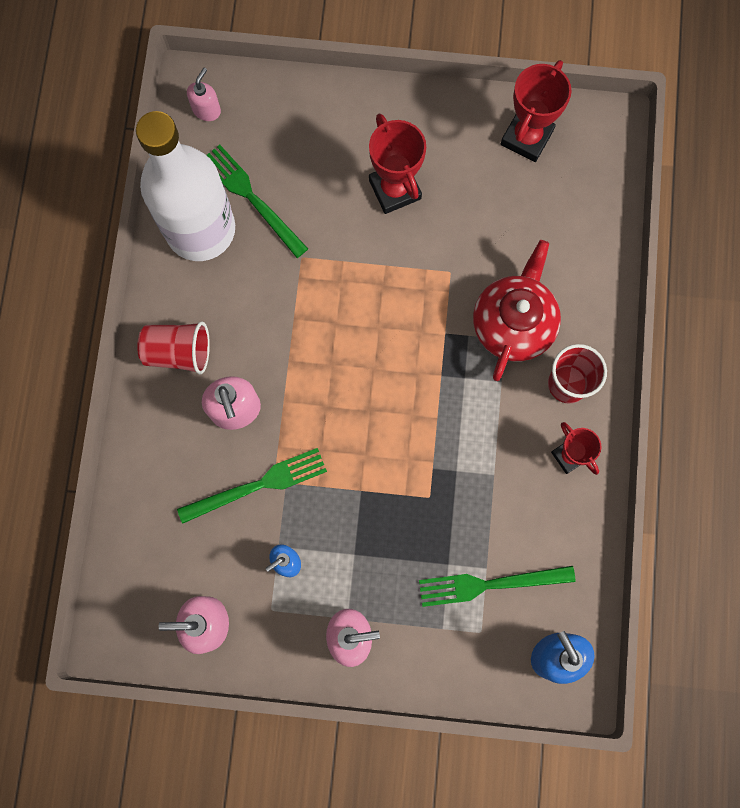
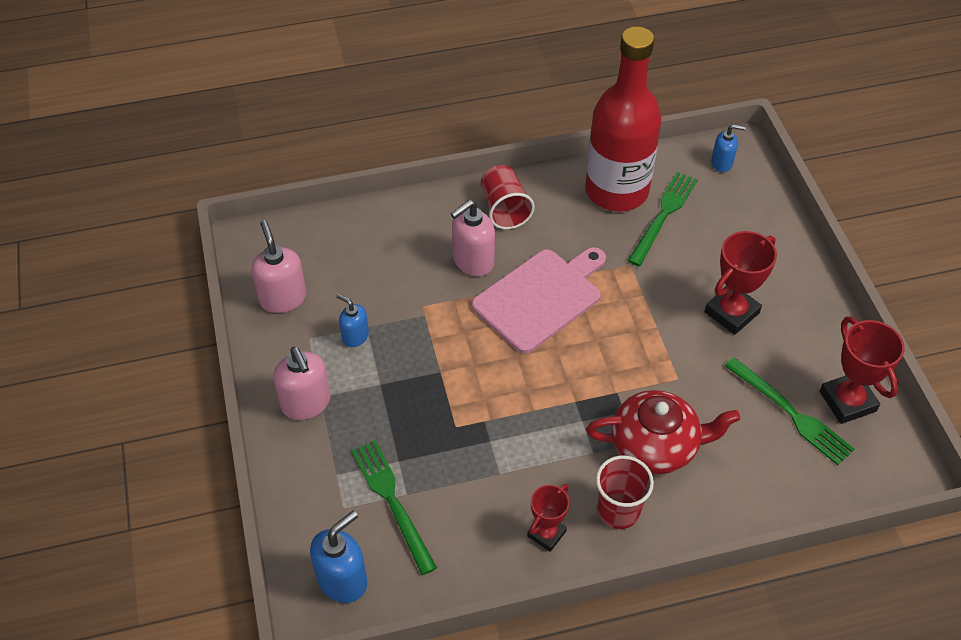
camera: 70 degrees right, 25 degrees down
white bottle [136,111,235,261] -> red bottle [585,26,661,212]
green fork [177,448,327,524] -> green fork moved to [725,358,854,465]
pink soap dispenser [187,68,221,121] -> blue soap dispenser [711,124,746,172]
red trophy [501,60,572,162] -> red trophy turned 60 degrees clockwise [819,317,904,424]
none -> pink cutting board [472,247,606,354]

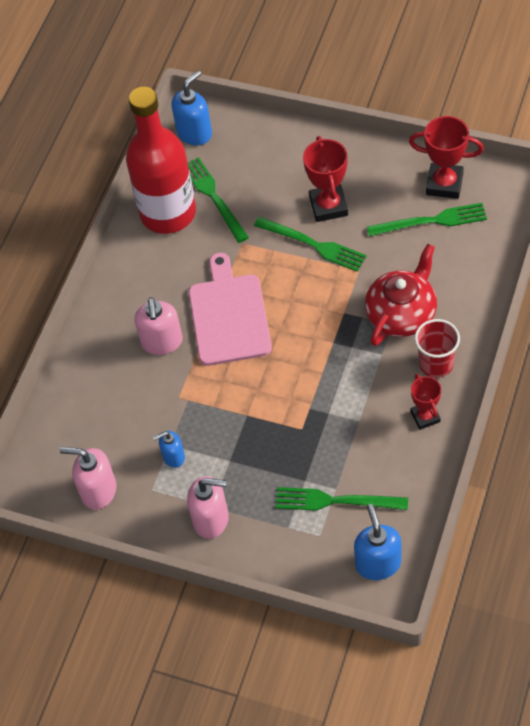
camera: 50 degrees left, 5 degrees up
red cup [481,165,535,229] -> none
blue soap dispenser [711,124,746,172] -> blue soap dispenser [172,70,212,145], size x1.62
none -> green fork [254,217,367,272]

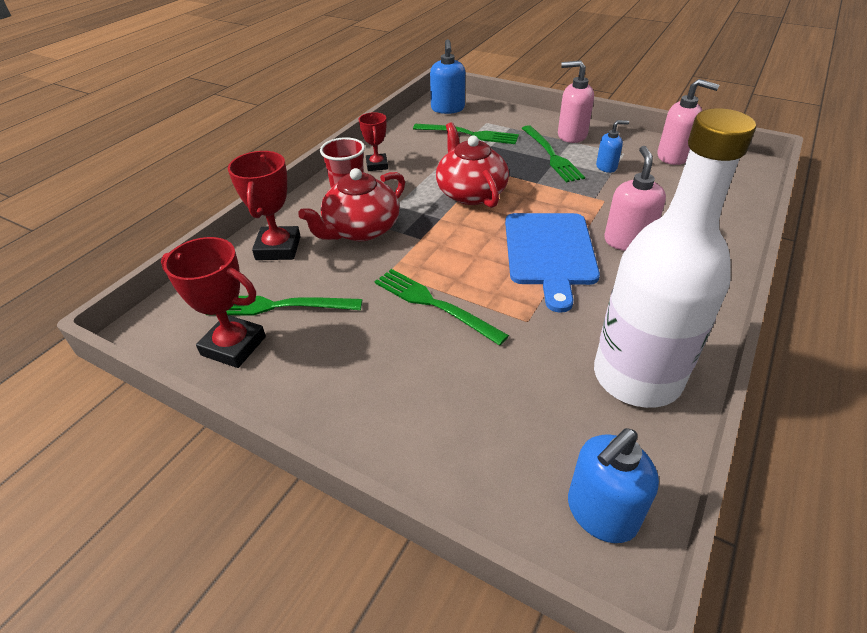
camera: 175 degrees left, 15 degrees down
red bottle [126,87,196,234] -> white bottle [594,108,756,408]
green fork [187,157,249,243] -> green fork moved to [522,125,585,182]
pink cutting board [189,253,272,366] -> blue cutting board [505,213,600,313]
red trophy [303,136,348,222] -> red trophy moved to [228,151,301,260]
none -> red teapot [436,122,509,208]

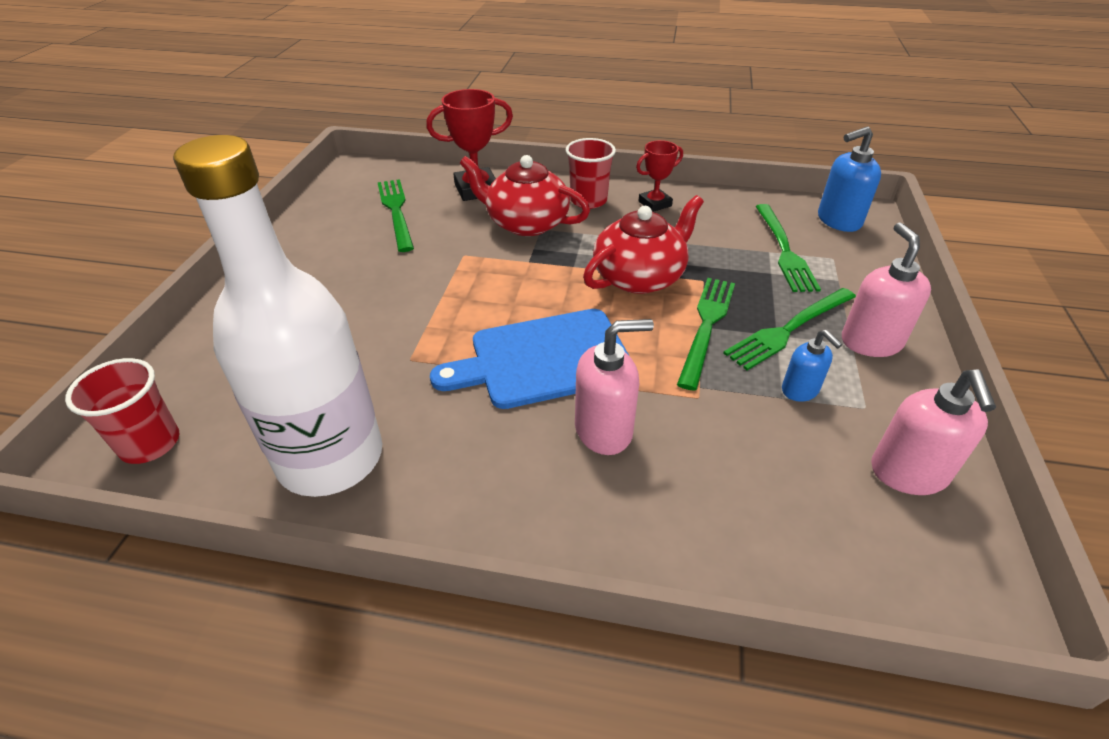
camera: 70 degrees right, 0 degrees up
red trophy [161,237,266,368] -> none
green fork [374,269,509,346] -> green fork moved to [677,278,735,391]
blue soap dispenser [568,428,659,543] -> red cup [65,358,179,464]

